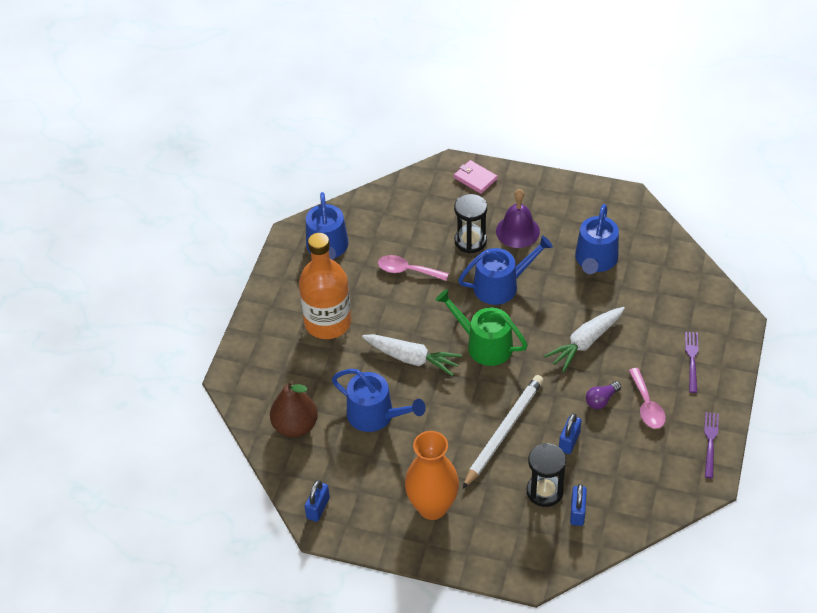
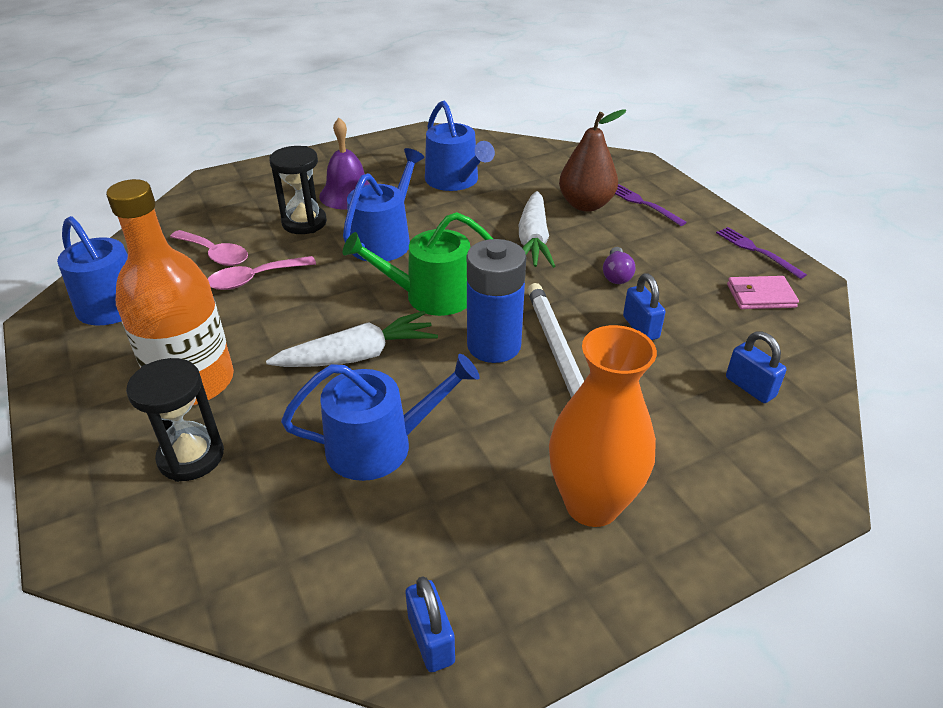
camera: 45 degrees left, 10 degrees down
brown pear [270,380,318,437] -> brown pear moved to [559,109,626,212]
pink wallet [454,160,497,194] -> pink wallet moved to [727,276,799,309]
black hourglass [527,443,566,507] -> black hourglass moved to [126,358,224,482]
pink spoon [628,368,666,429] -> pink spoon moved to [170,230,248,266]
none -> blue battery [467,239,526,363]

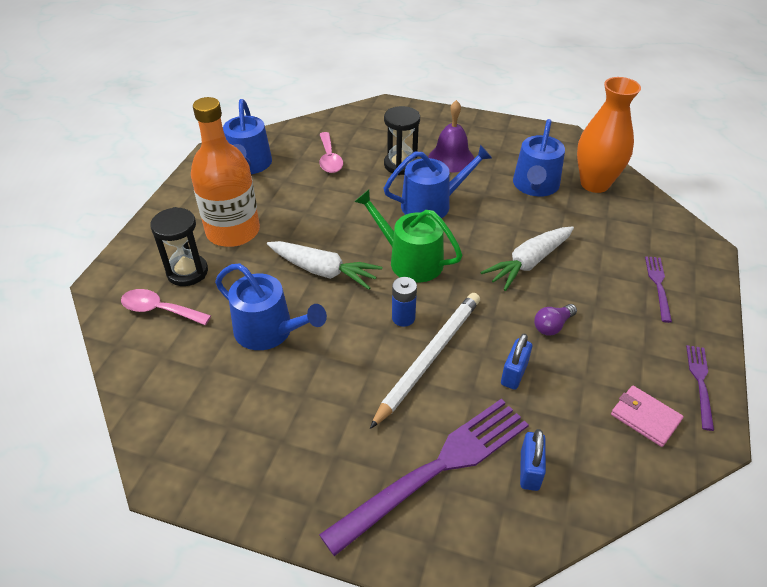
camera: 45 degrees right, 5 degrees up
pink spoon [208,256,316,290] -> pink spoon moved to [121,289,211,325]
blue padlock [406,577,455,672] -> none
blue battery [467,239,526,363] -> blue battery [392,277,417,327], size x0.54
orange vase [549,325,657,527] -> orange vase moved to [577,77,641,193]
brown pear [559,109,626,212] -> none
none -> purple fork [319,399,529,556]

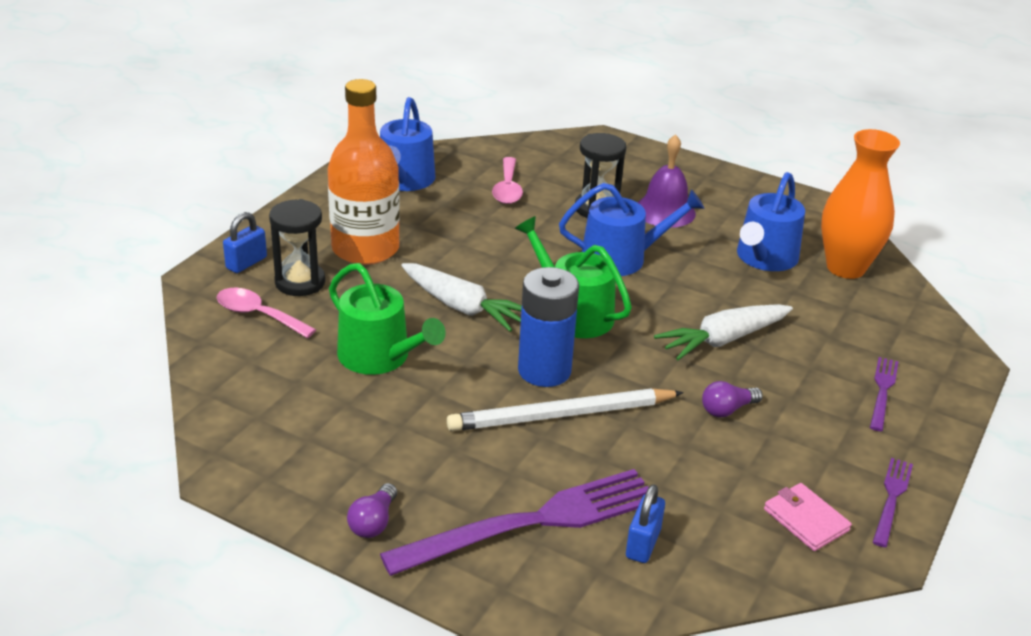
camera: 10 degrees right, 10 degrees down
blue watering can [215,264,327,350] -> green watering can [329,263,446,375]
white pencil [370,293,480,429] -> white pencil turned 150 degrees counterclockwise [447,388,684,431]
blue battery [392,277,417,327] -> blue battery [518,267,579,387], size x1.84
blue padlock [501,333,532,390] -> blue padlock moved to [223,212,267,273]
none -> purple light bulb [347,483,397,538]

